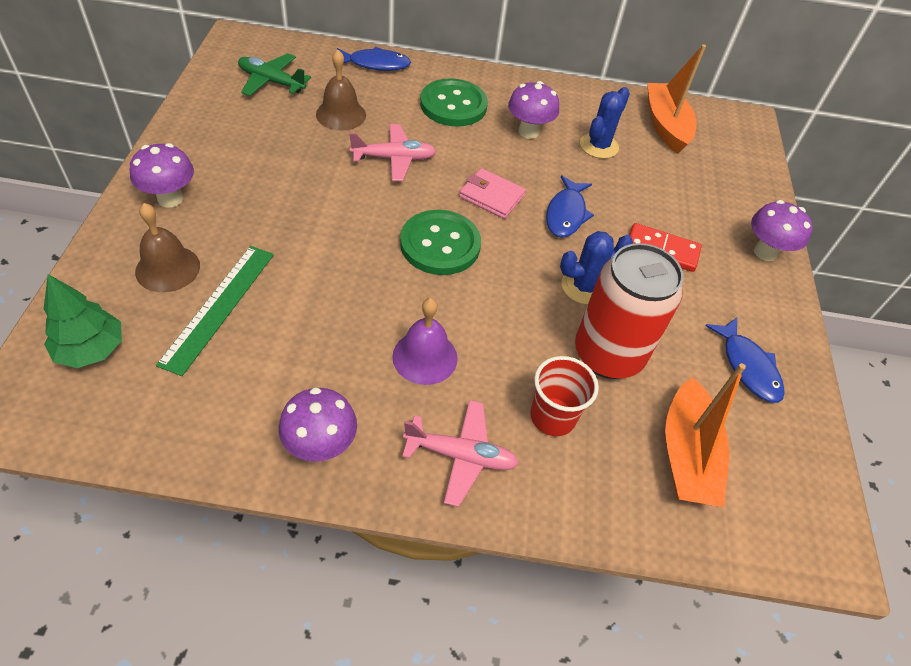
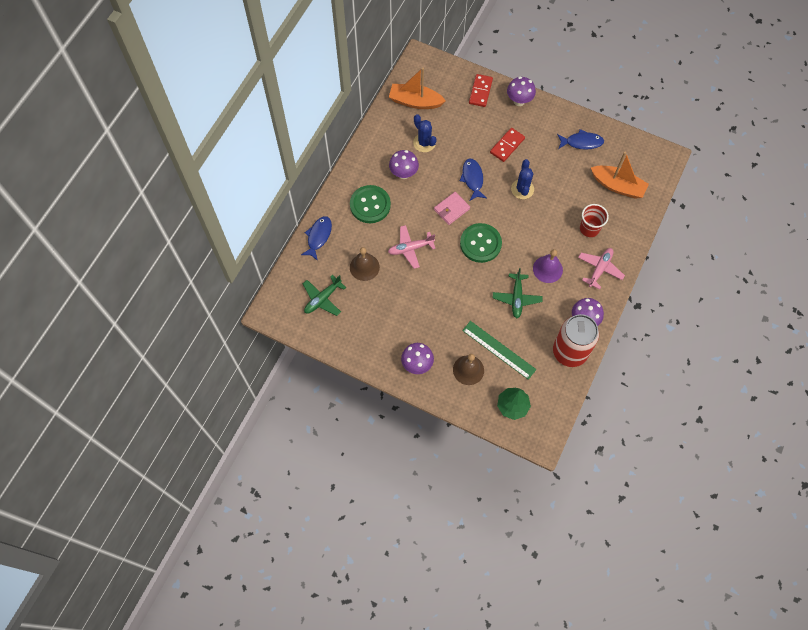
camera: 65 degrees left, 15 degrees up
pink plane [349,124,436,181] -> pink plane turned 120 degrees counterclockwise [388,225,436,269]
blue fish [546,175,594,237] -> blue fish turned 135 degrees counterclockwise [460,158,487,201]
red can [575,243,684,379] -> red can moved to [553,314,599,367]
none -> red domino [469,74,493,107]
none -> green plane [493,268,543,318]

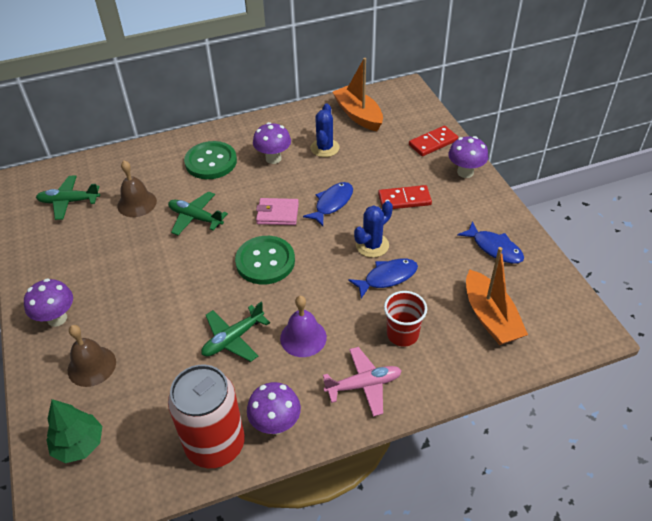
camera: 45 degrees right, 20 degrees down
blue fish [301,216,332,261] -> blue fish moved to [348,259,418,299]
pink plane [388,225,436,269] -> green plane [168,191,228,235]
green ruler [462,321,536,380] -> none

